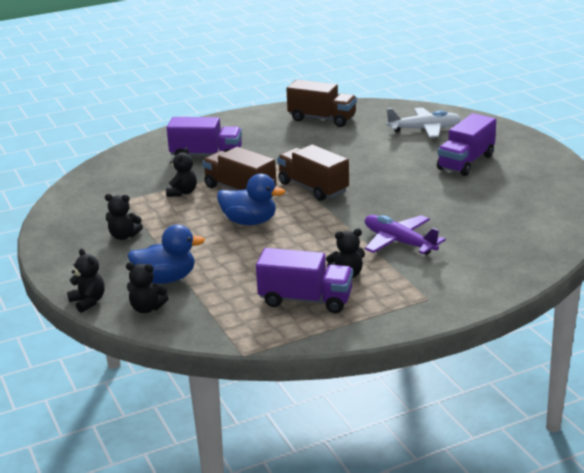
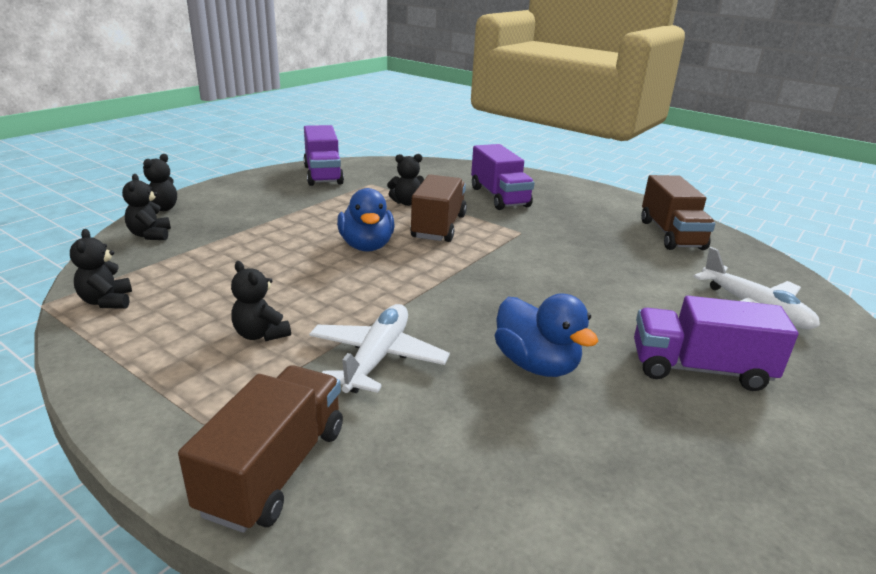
camera: 60 degrees right, 0 degrees up
black teddy bear [105,194,143,240] -> black teddy bear moved to [70,229,132,308]
blue duck [128,224,205,284] -> blue duck moved to [495,293,598,377]
purple truck [256,248,353,313] -> purple truck moved to [303,125,344,186]
brown truck [277,145,349,201] -> brown truck moved to [178,365,343,533]
purple plane [365,215,446,255] -> white plane [309,304,450,393]

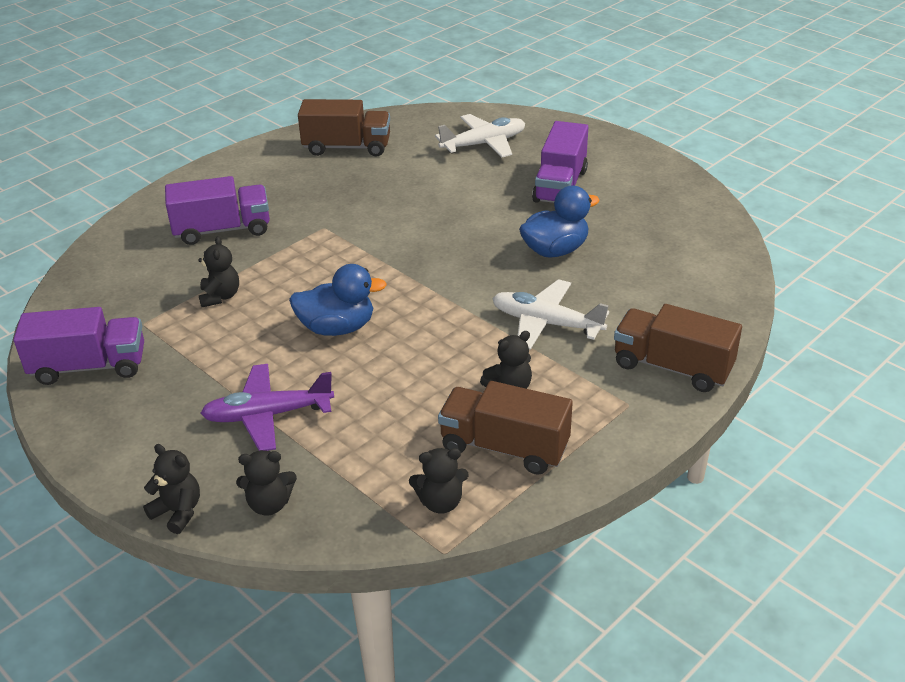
camera: 80 degrees left, 10 degrees up
brown truck [410,174,467,242] -> brown truck moved to [438,381,573,475]
none -> purple plane [200,364,334,451]

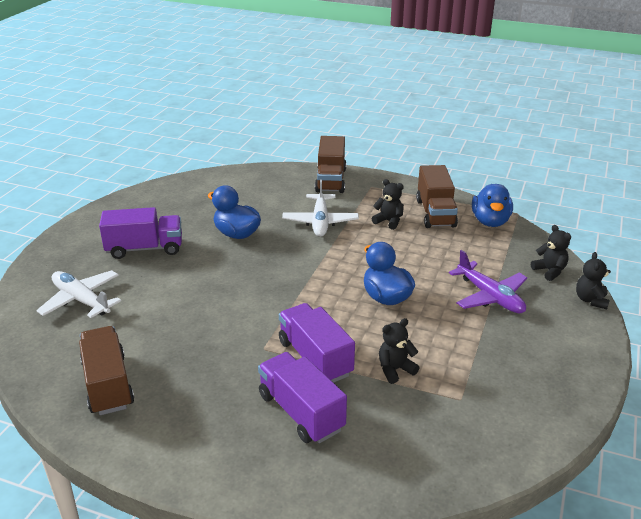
camera: 115 degrees left, 5 degrees down
purple truck [13,307,144,385] -> purple truck moved to [279,303,355,383]
black teddy bear [409,448,469,514] -> blue duck [472,184,513,227]

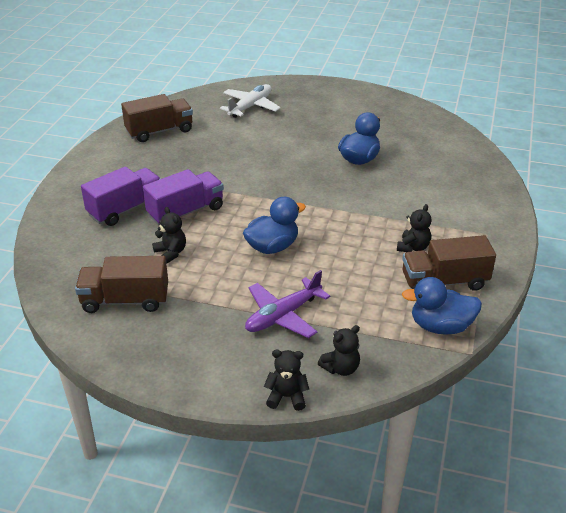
camera: 85 degrees right, 5 degrees up
purple truck [99,207,182,259] -> none
white plane [282,179,359,237] -> none
brown truck [315,136,347,193] -> brown truck moved to [75,256,168,313]

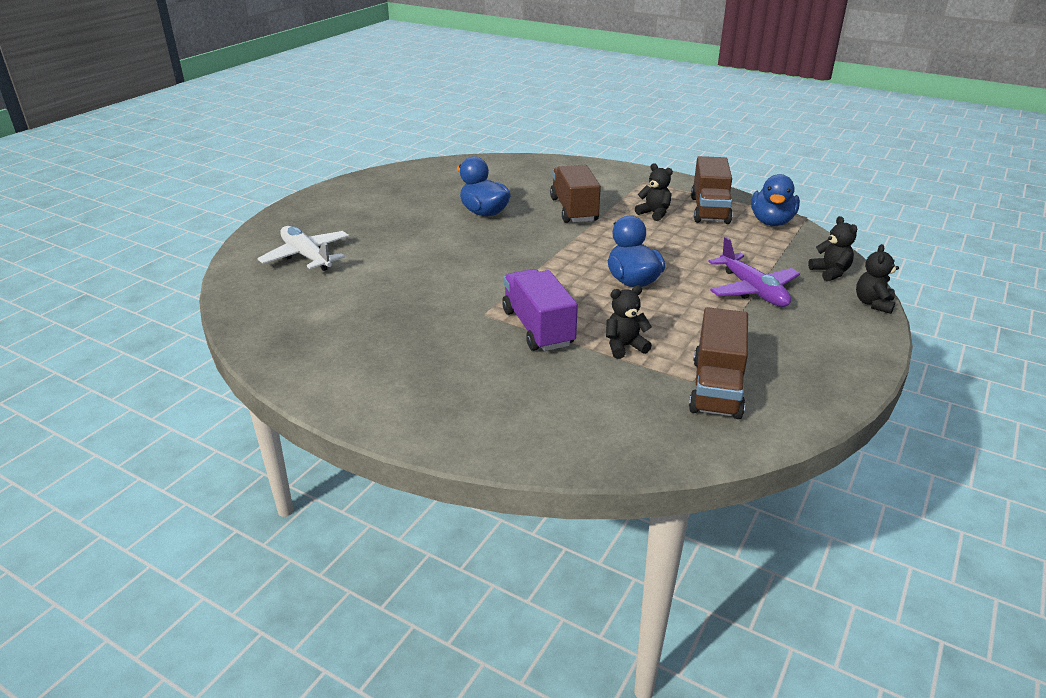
camera: 75 degrees left, 5 degrees down
purple truck [81,166,161,226] -> none
brown truck [121,94,193,142] -> brown truck moved to [550,165,601,223]

